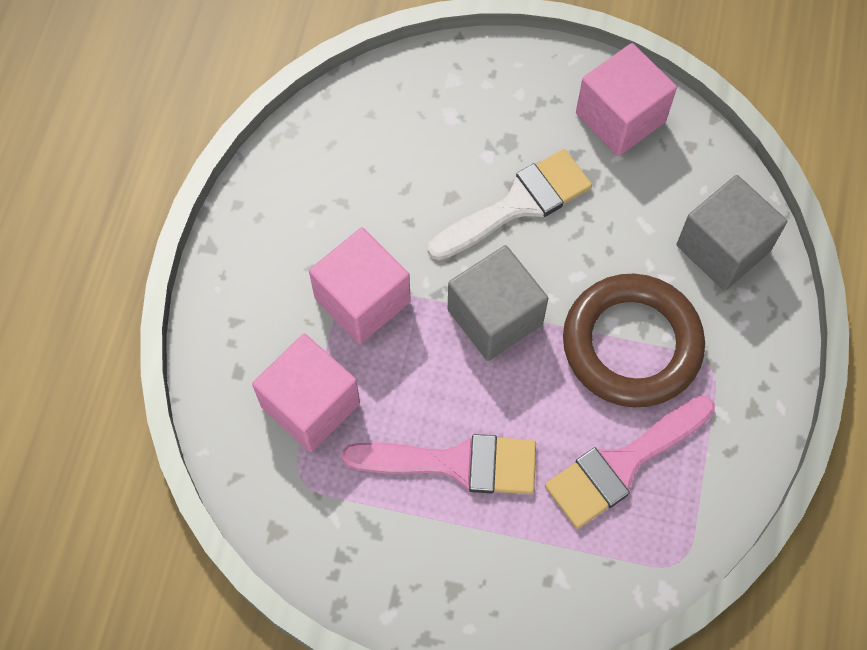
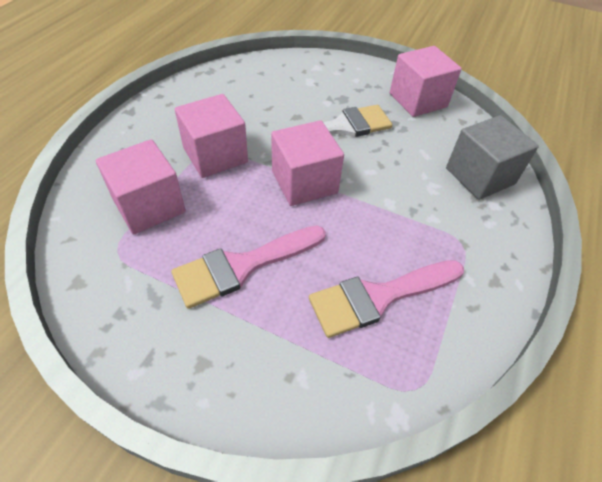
camera: 10 degrees right, 15 degrees down
pink brush [342,434,536,494] -> pink brush turned 135 degrees clockwise [171,226,326,309]
grey cube [448,245,548,361] -> pink cube [271,120,344,206]
brown ring [563,274,705,407] -> none

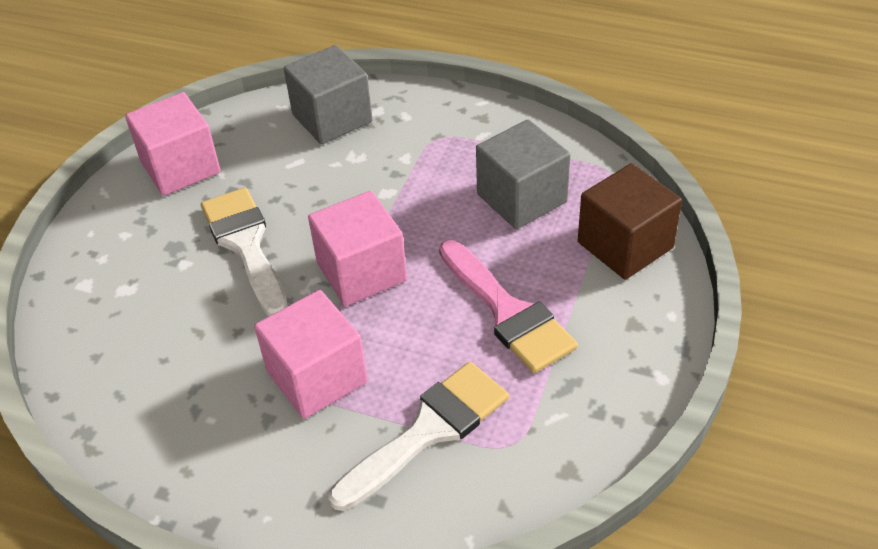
camera: 90 degrees left, 5 degrees down
pink cube [96,139,186,234] -> white brush [329,362,509,511]
pink brush [309,260,464,338] -> grey cube [476,120,570,229]
none -> brown cube [578,163,682,279]

